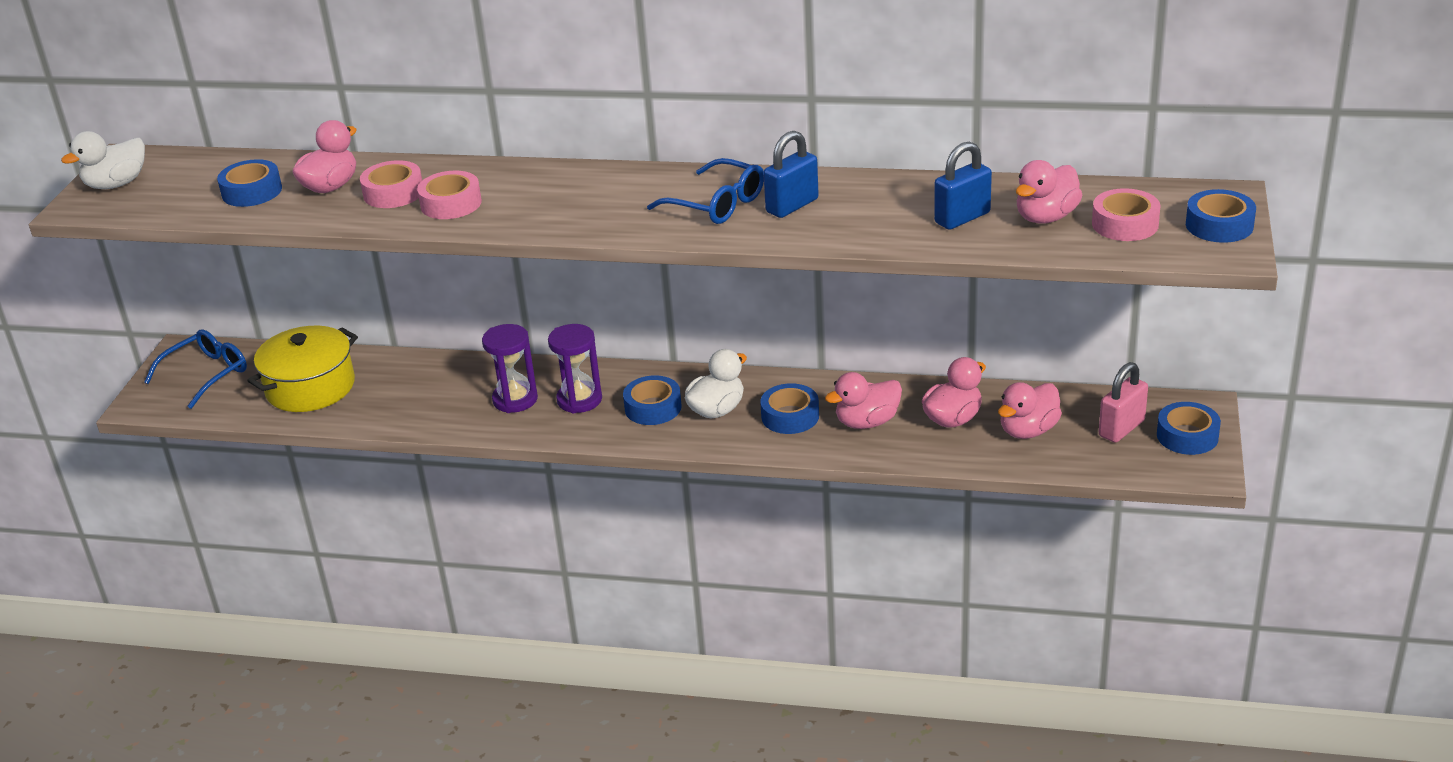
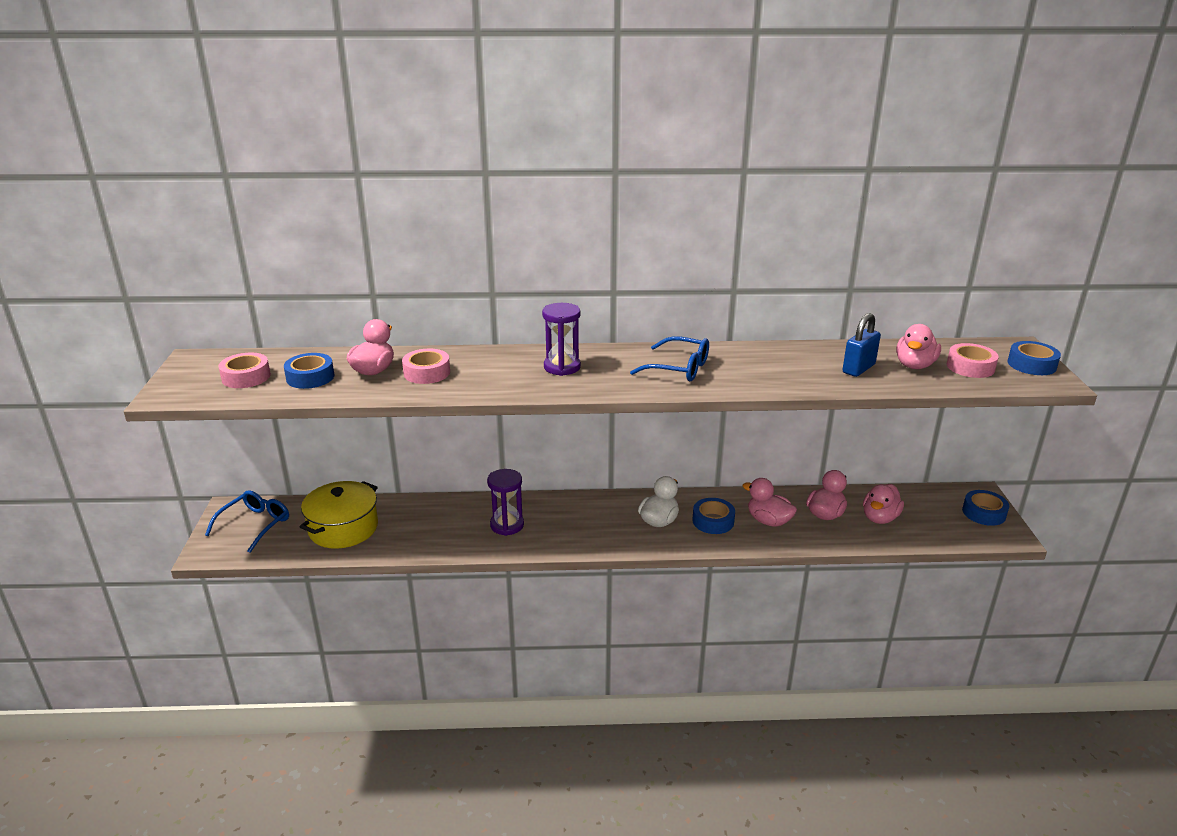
camera: 15 degrees left, 5 degrees down
white duck [61,131,145,189] -> none
pink tape [417,171,482,219] -> pink tape moved to [218,353,271,388]
purple hourglass [548,324,602,413] -> purple hourglass moved to [542,303,581,376]
blue tape [623,375,682,425] -> none
blue padlock [763,131,819,218] -> none
pink duck [825,372,902,429] -> pink duck turned 75 degrees clockwise [743,478,797,527]
pink padlock [1099,362,1148,443] -> none

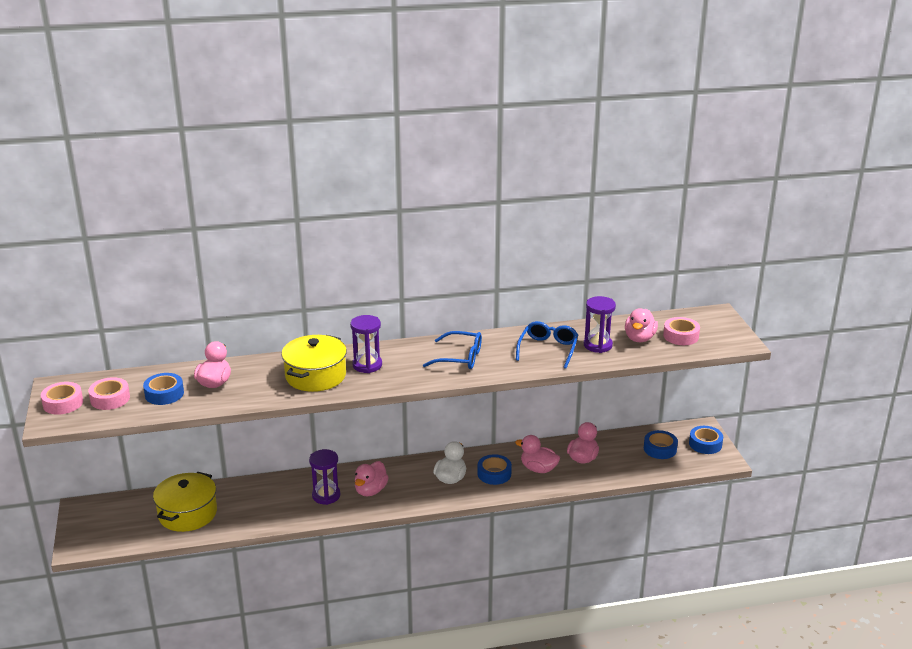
camera: 10 degrees left, 0 degrees up
blue glasses [205,490,289,553] -> blue glasses moved to [516,321,578,369]
pink tape [402,349,450,384] -> pink tape moved to [41,382,83,415]
blue padlock [842,313,881,377] -> purple hourglass [584,296,616,353]
pink duck [863,484,904,524] -> pink duck moved to [355,461,389,496]
blue tape [1008,341,1061,375] -> blue tape moved to [644,430,678,459]
none -> yellow pot [281,335,347,392]

